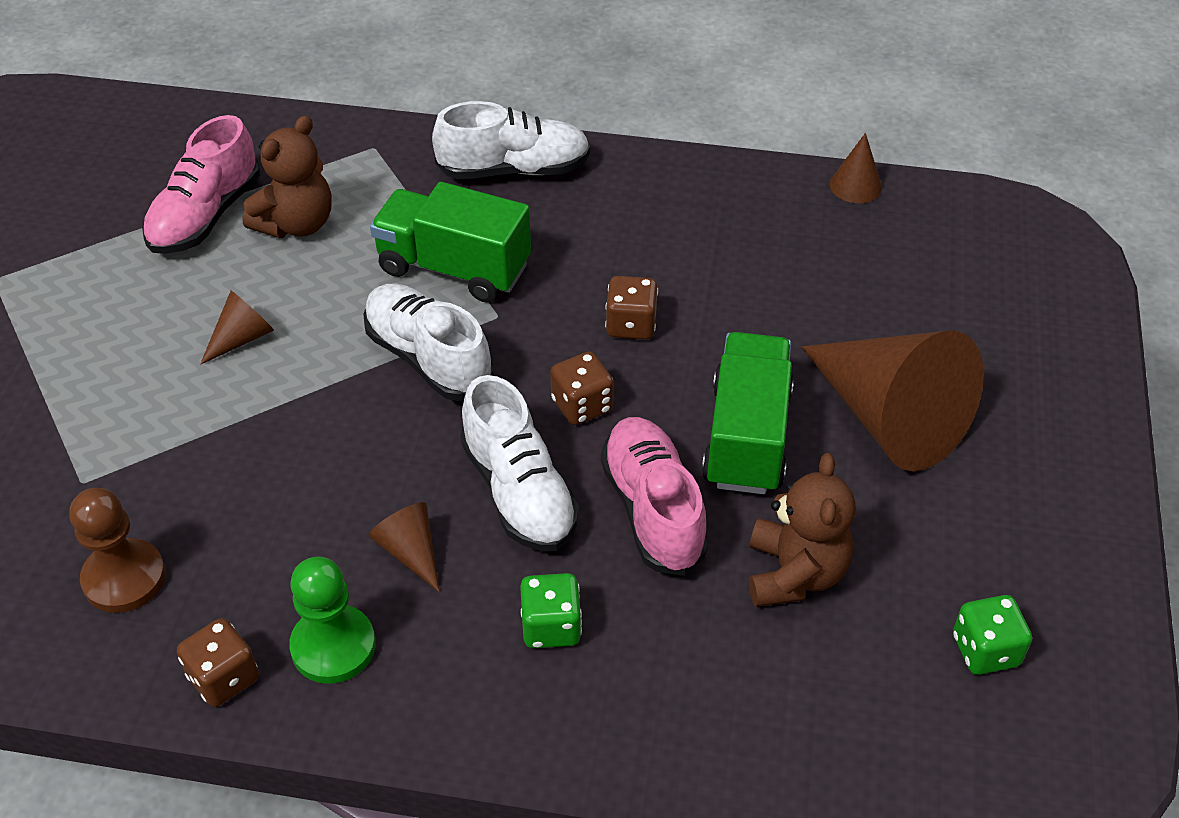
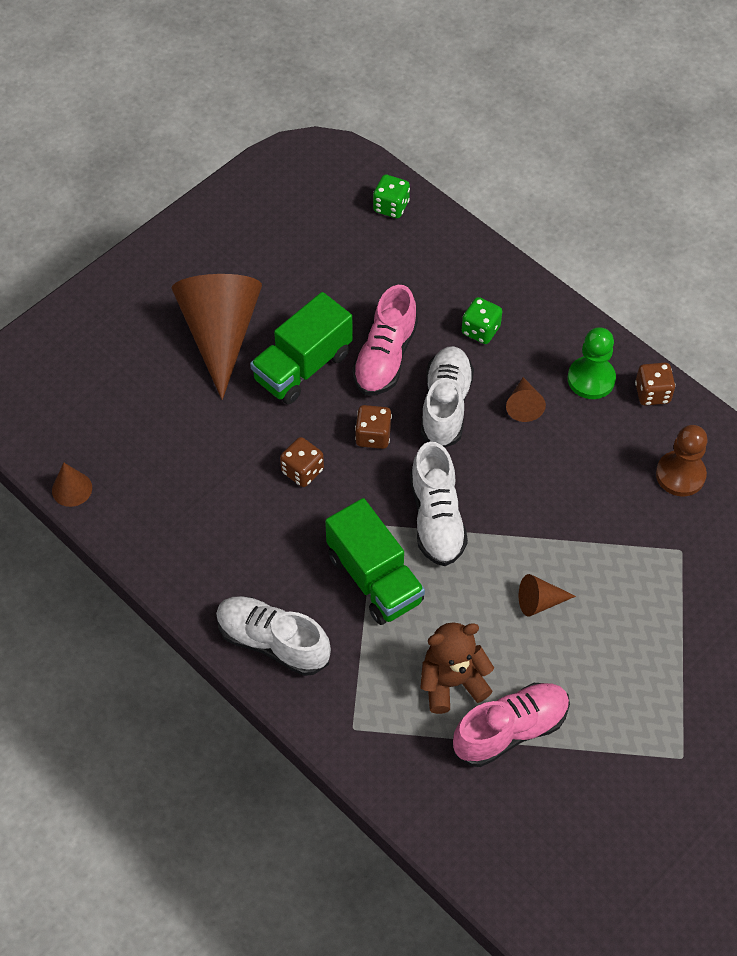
camera: 145 degrees left, 10 degrees up
brown teddy bear [749,453,856,607] -> none
green dice [953,595,1032,675] -> green dice moved to [373,174,410,219]

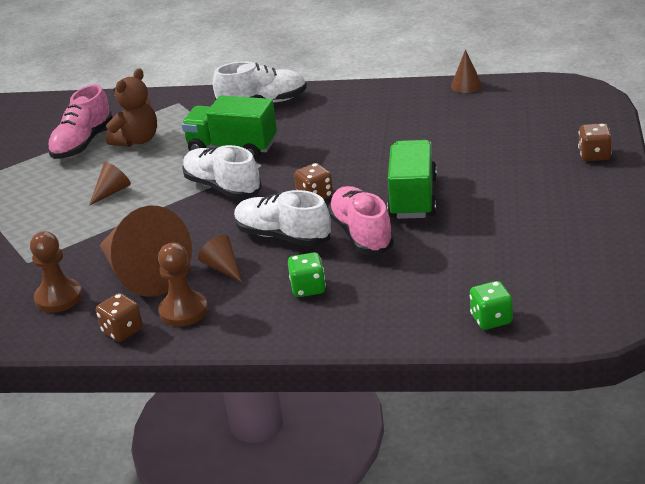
camera: 145 degrees right, 25 degrees down
brown cone [172,274,262,400] -> brown cone moved to [100,206,192,297]
brown dice [280,437,324,487] -> brown dice moved to [578,123,612,161]
white shoe [421,346,474,447] -> white shoe turned 150 degrees clockwise [234,190,331,246]
green pawn [568,327,616,399] -> brown pawn [158,243,208,327]

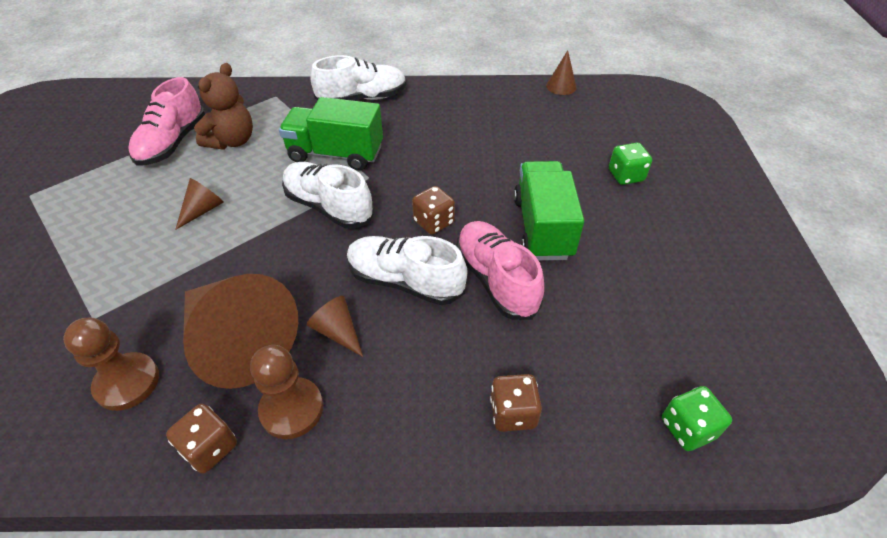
camera: 10 degrees left, 15 degrees up
green dice [288,252,326,297] -> green dice moved to [609,143,652,185]
brown dice [578,123,612,161] -> brown dice moved to [490,374,542,432]

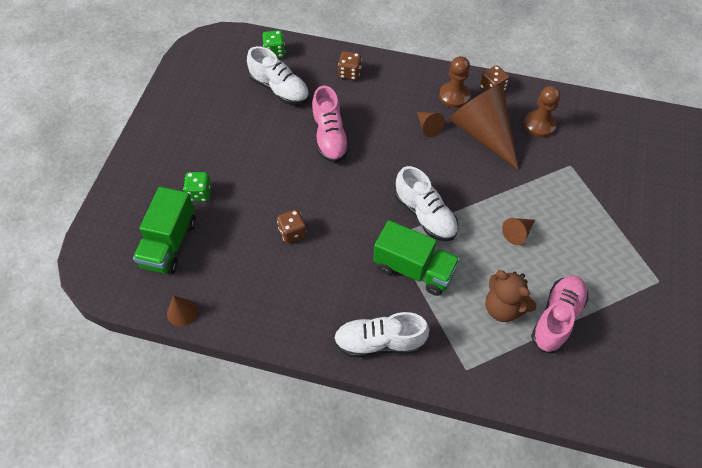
camera: 165 degrees left, 10 degrees up
brown teddy bear [194,63,253,150] -> brown teddy bear turned 90 degrees counterclockwise [485,270,536,322]
white shoe [347,236,467,305] -> white shoe moved to [247,46,309,105]
brown dice [412,186,455,235] -> brown dice moved to [277,209,307,244]
green truck [514,161,584,261] -> green truck moved to [133,187,196,274]

